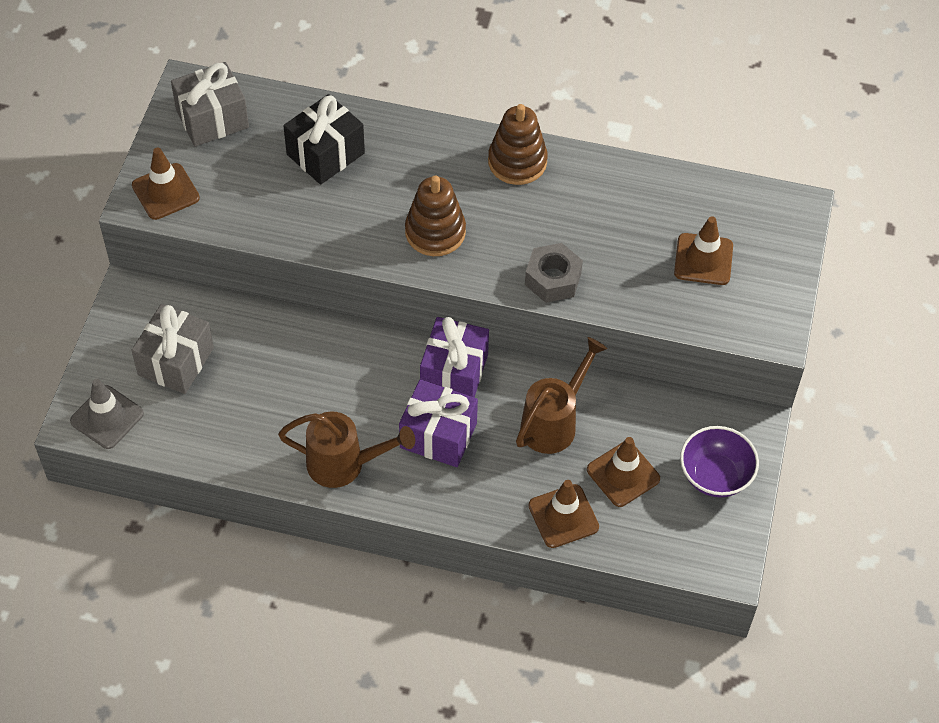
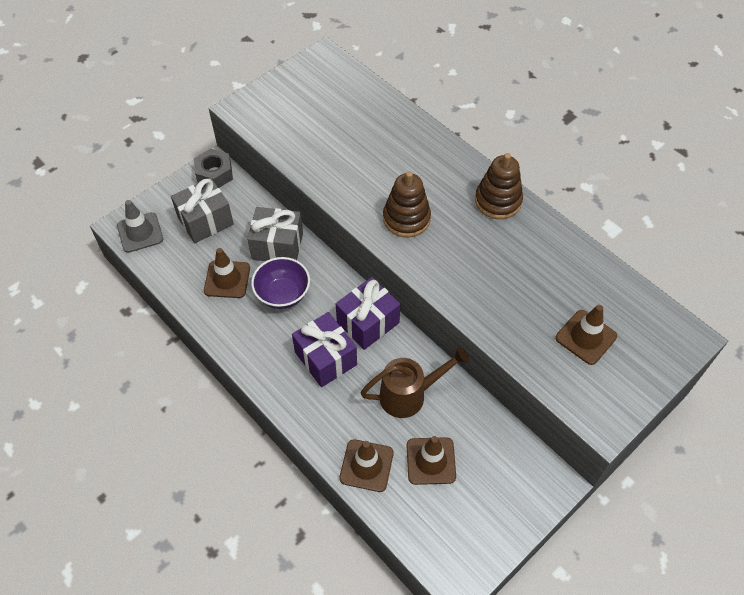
camera: 35 degrees right, 0 degrees up
brown traffic cone [132,148,200,220] -> brown traffic cone moved to [204,248,250,298]
grey gift [171,62,249,146] -> grey gift moved to [247,207,303,261]
brown watering can [278,412,415,488] -> none
black gift [283,94,365,185] -> none
grey nut [525,243,583,303] -> grey nut moved to [194,148,233,188]
purple bowl [680,426,759,497] -> purple bowl moved to [251,257,310,309]

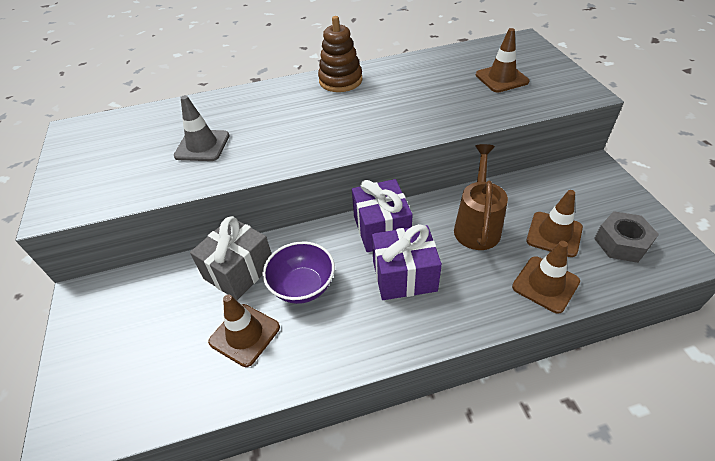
camera: 60 degrees left, 10 degrees down
grey traffic cone [117,200,163,253] -> grey traffic cone moved to [174,95,229,161]
grey gift [171,178,234,243] -> none
grey nut [194,148,233,188] -> grey nut moved to [594,211,659,263]
brown stacking toy [383,171,431,237] -> none

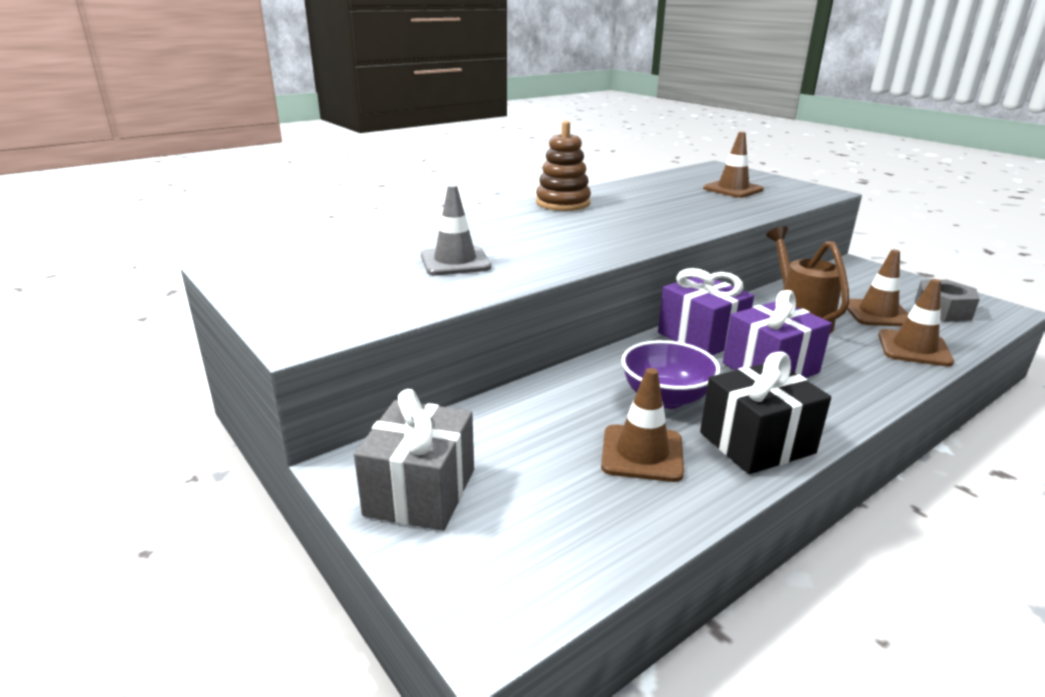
camera: 25 degrees left, 20 degrees down
grey gift [190,216,271,300] -> grey gift moved to [354,389,474,531]
none -> black gift [700,351,831,474]

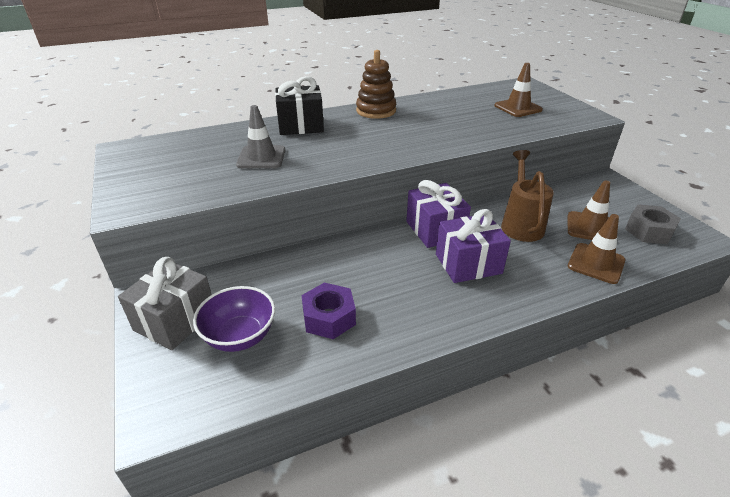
camera: 15 degrees right, 10 degrees up
brown traffic cone [601,368,684,482] -> purple nut [301,282,356,339]
purple bowl [621,340,720,409] -> purple bowl moved to [193,286,275,352]
black gift [700,351,831,474] -> black gift moved to [275,76,324,135]

